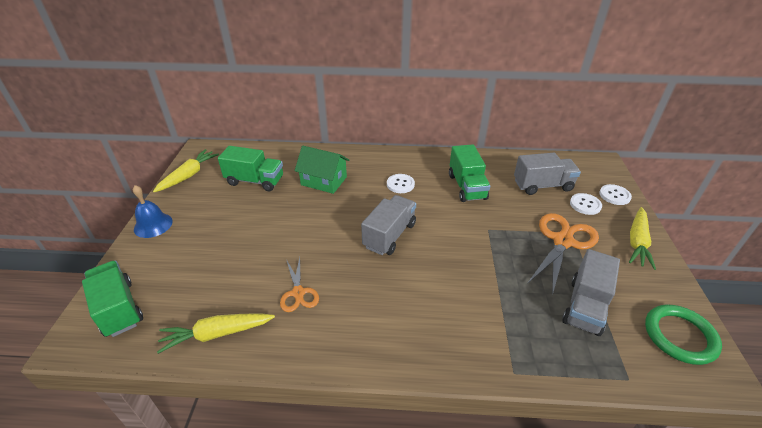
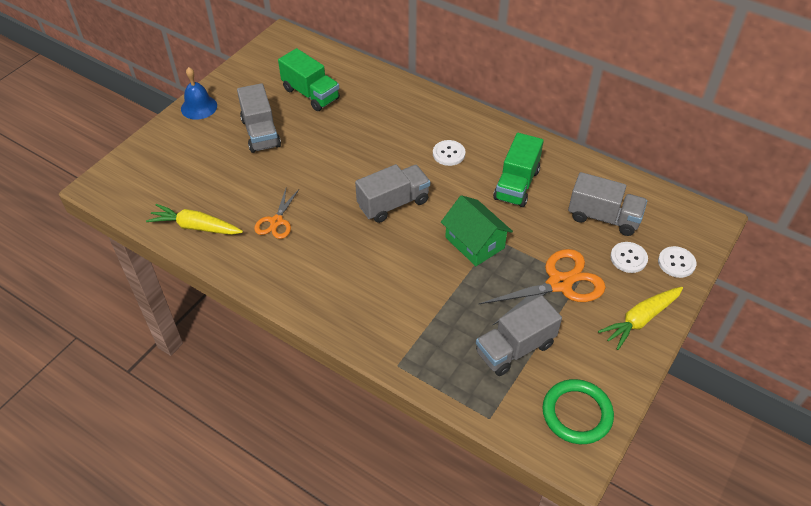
camera: 30 degrees right, 10 degrees up
green truck [82,260,143,337] -> none
yellow carrot [153,149,219,192] -> none
green house [294,146,349,194] -> green house moved to [441,195,513,266]
none -> grey truck [237,83,281,153]

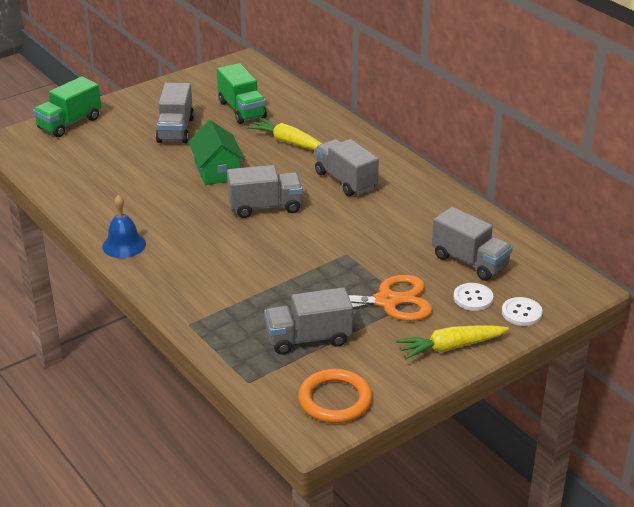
camera: 20 degrees right, 15 degrees down
yellow carrot [146,204,243,235] -> yellow carrot moved to [247,118,322,150]
blue bell [181,67,217,120] -> blue bell moved to [102,195,146,258]
orange scissors [254,189,299,239] -> none
white button [433,140,465,166] -> grey truck [315,139,379,196]
green house [441,195,513,266] -> green house moved to [188,120,245,185]
green truck [493,133,544,207] -> green truck moved to [33,76,101,137]
green ring [542,379,614,444] -> orange ring [298,369,372,423]

